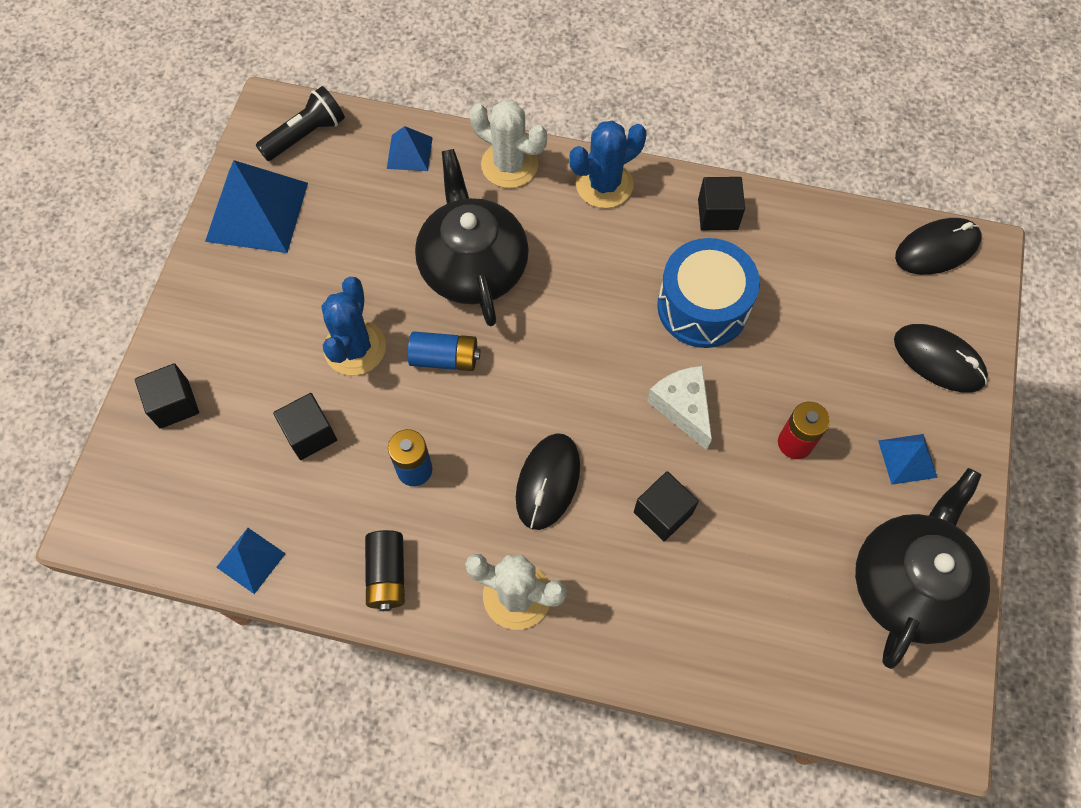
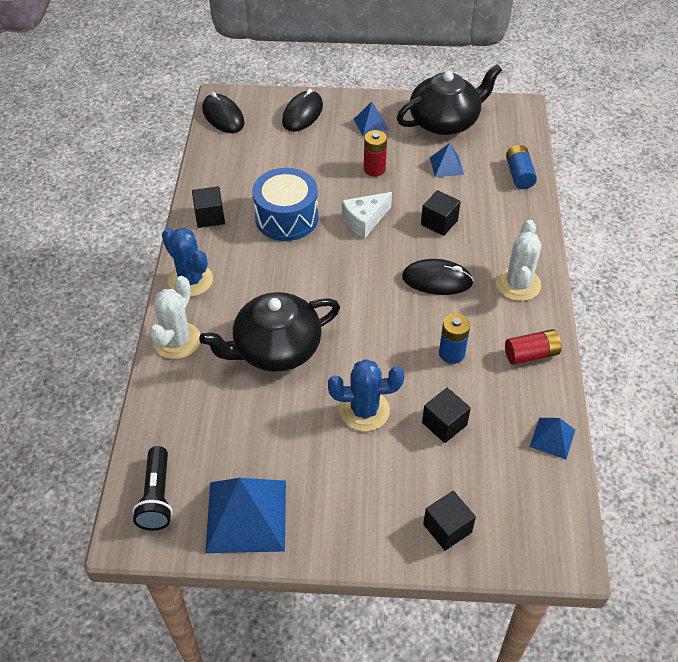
camera: 100 degrees left, 15 degrees down
black flashlight [256,86,345,161] -> black flashlight turned 135 degrees counterclockwise [132,446,173,531]
black battery [365,530,405,611] -> red battery [505,329,561,365]
blue pyramid [387,126,433,171] -> blue pyramid moved to [430,143,464,177]
blue battery [408,331,480,371] -> blue battery moved to [506,145,537,189]
black teapot [855,468,990,669] -> black teapot turned 135 degrees clockwise [397,64,502,135]

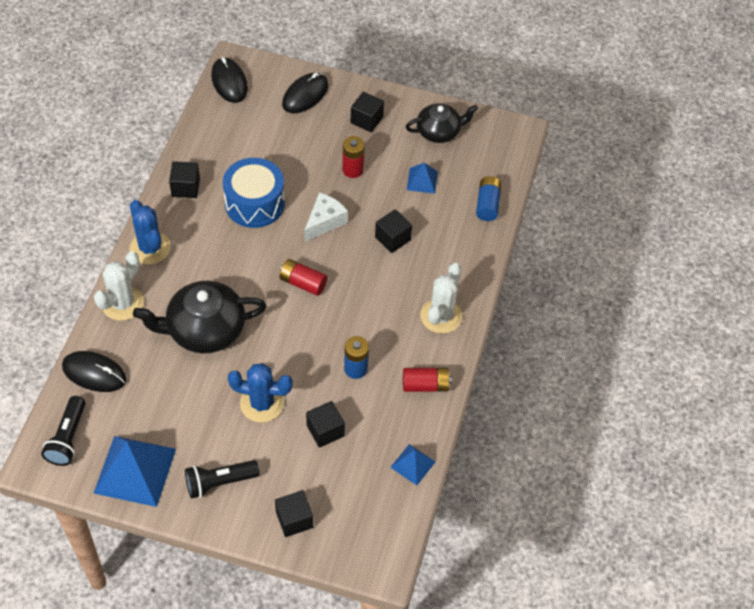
camera: 10 degrees right, 5 degrees up
white cheese [342,192,392,238] -> white cheese turned 150 degrees clockwise [305,192,348,241]
blue pyramid [354,102,389,136] -> black cube [351,92,384,132]
black teapot [397,64,502,135] -> black teapot [406,103,478,143], size x0.64
black mouse [402,259,474,295] -> black mouse moved to [62,351,126,392]
none -> black flashlight [185,460,260,499]
none -> red battery [279,259,327,296]

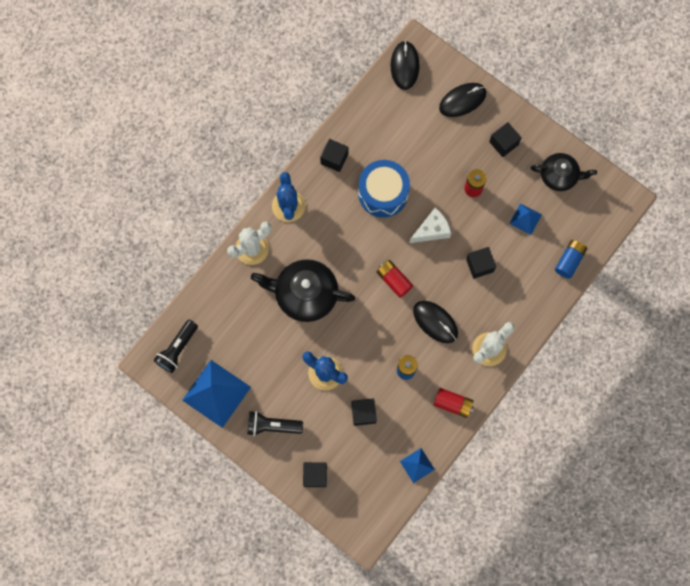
camera: 25 degrees right, 20 degrees up
black mouse [62,351,126,392] -> black mouse moved to [413,301,458,343]

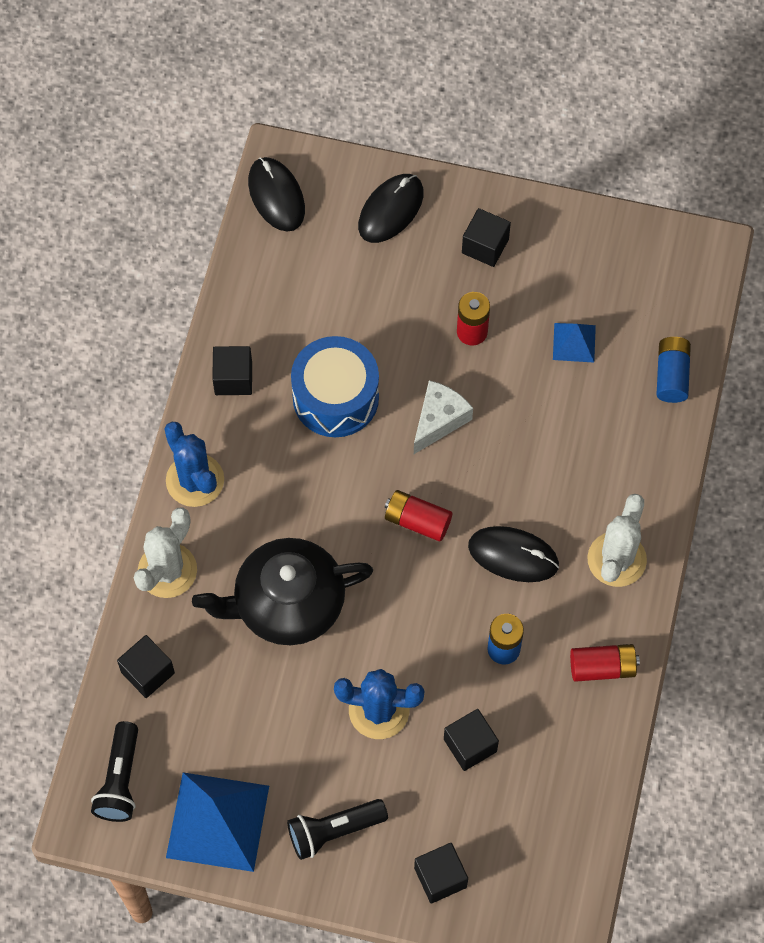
camera: 25 degrees left, 10 degrees down
blue pyramid [400,448,435,483] -> none
black cube [466,247,496,279] -> black cube moved to [117,635,175,698]
black teapot [530,153,597,191] -> none

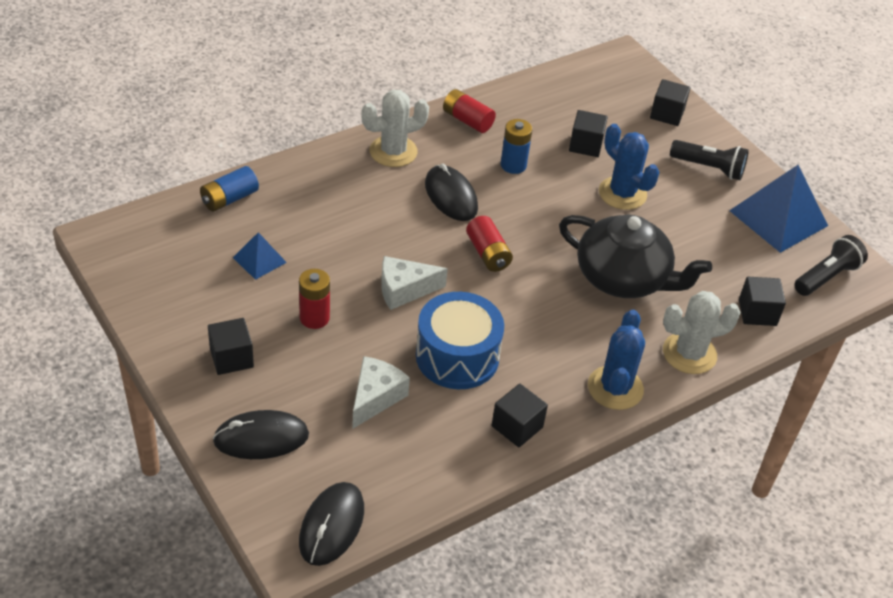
camera: 140 degrees left, 20 degrees down
none -> white cheese [352,356,410,429]

